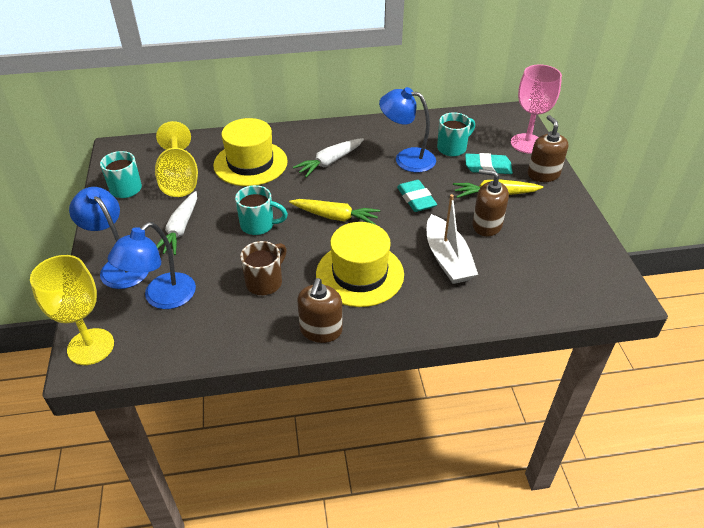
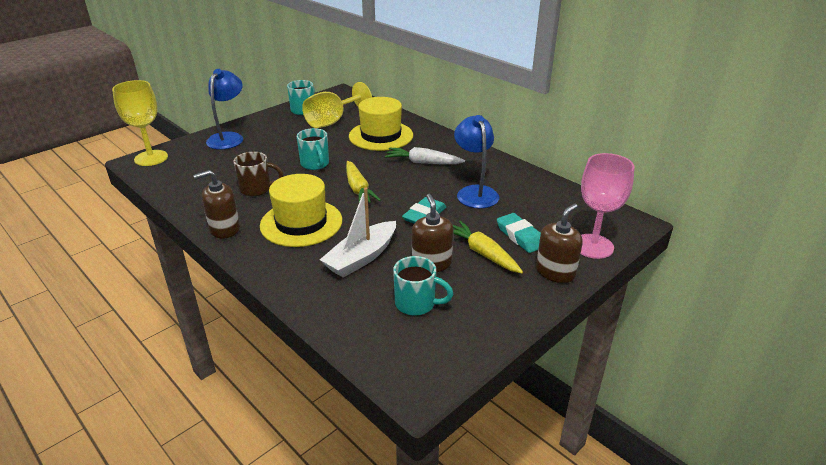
camera: 55 degrees right, 10 degrees down
blue lamp [108,222,196,309] -> none
white carrot [156,191,197,255] -> none
turquoise mug [437,112,475,157] -> turquoise mug moved to [393,256,453,316]

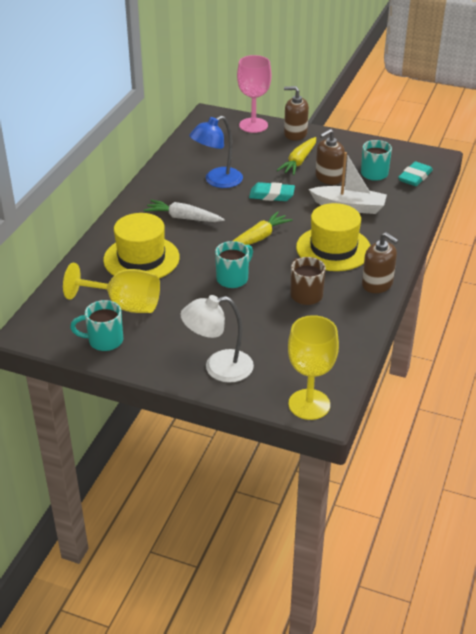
camera: 115 degrees left, 5 degrees up
blue lamp [206,69,243,149] -> white lamp [180,295,254,383]
white carrot [385,147,465,164] -> white carrot turned 120 degrees clockwise [144,200,225,222]
turquoise eraser [497,213,541,253] -> turquoise eraser moved to [398,161,433,186]

